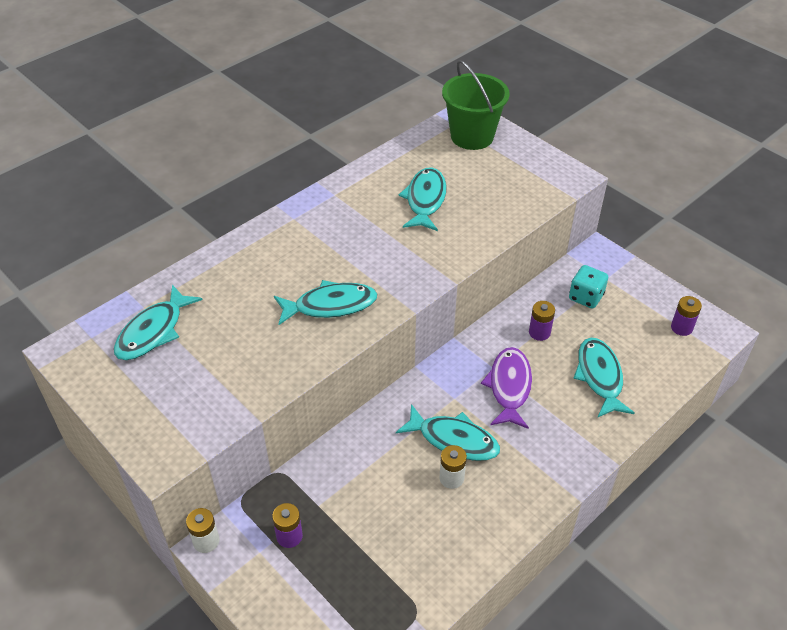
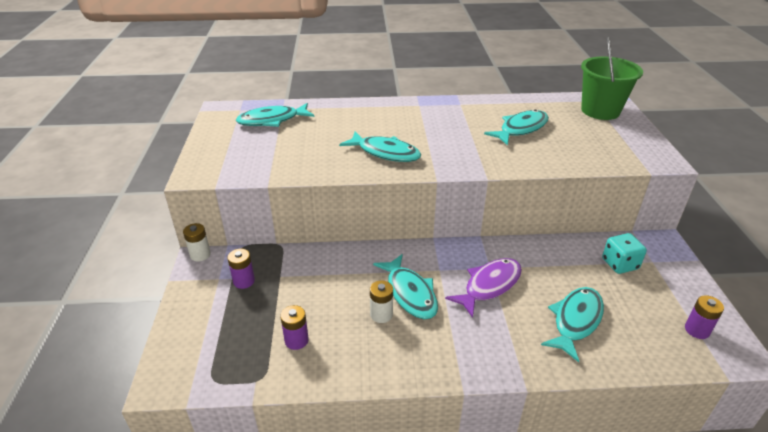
camera: 40 degrees right, 10 degrees down
purple battery [529,301,555,341] -> purple battery moved to [280,305,309,350]

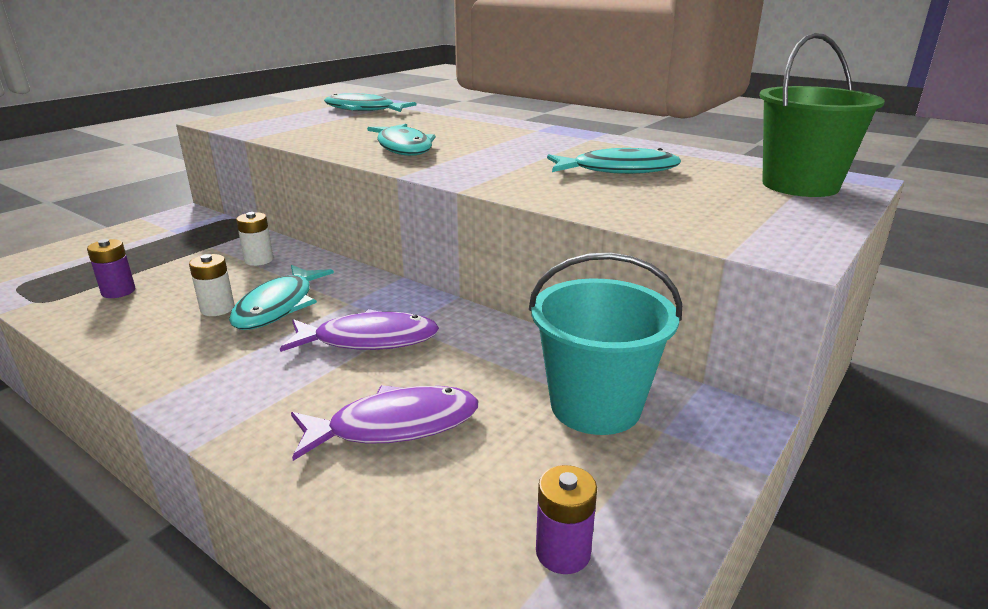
camera: 40 degrees right, 10 degrees down
white battery [183,223,211,262] -> white battery moved to [236,212,273,266]
purple battery [228,249,255,289] -> none
turquoise fish [541,287,604,362] -> purple fish [291,385,478,461]
turquoise dice [602,233,647,274] -> turquoise bucket [529,252,682,435]

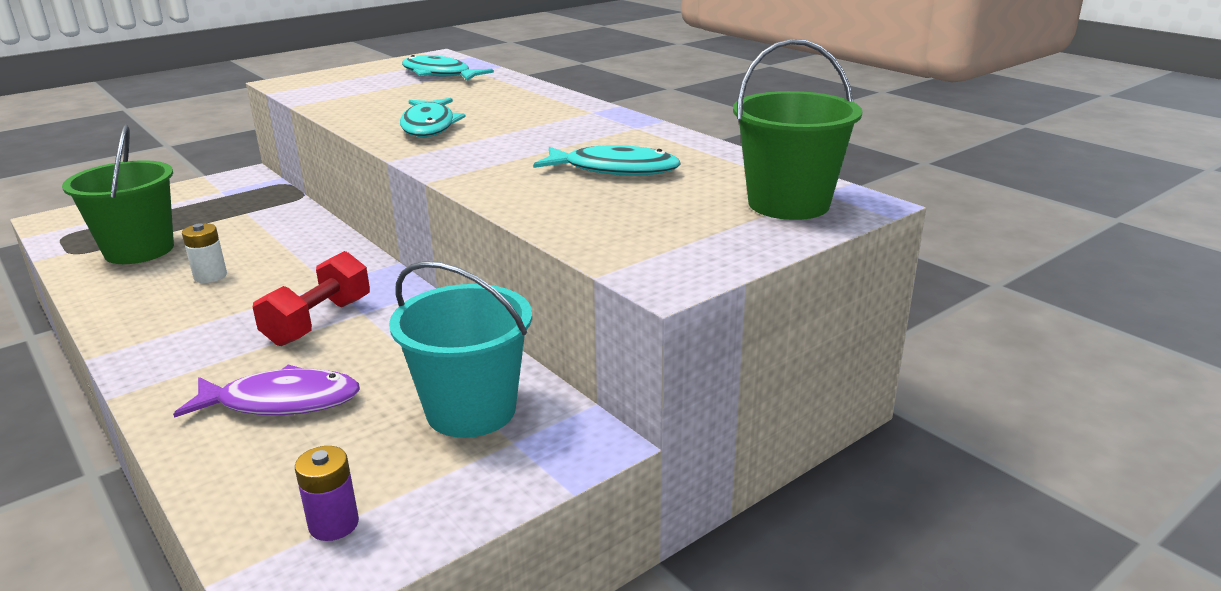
camera: 15 degrees right, 0 degrees up
purple battery [87,239,135,298] -> green bucket [62,125,174,264]
turquoise fish [229,265,334,330] -> none
white battery [236,212,273,266] -> none
purple fish [280,309,439,352] -> red dumbbell [253,251,370,346]

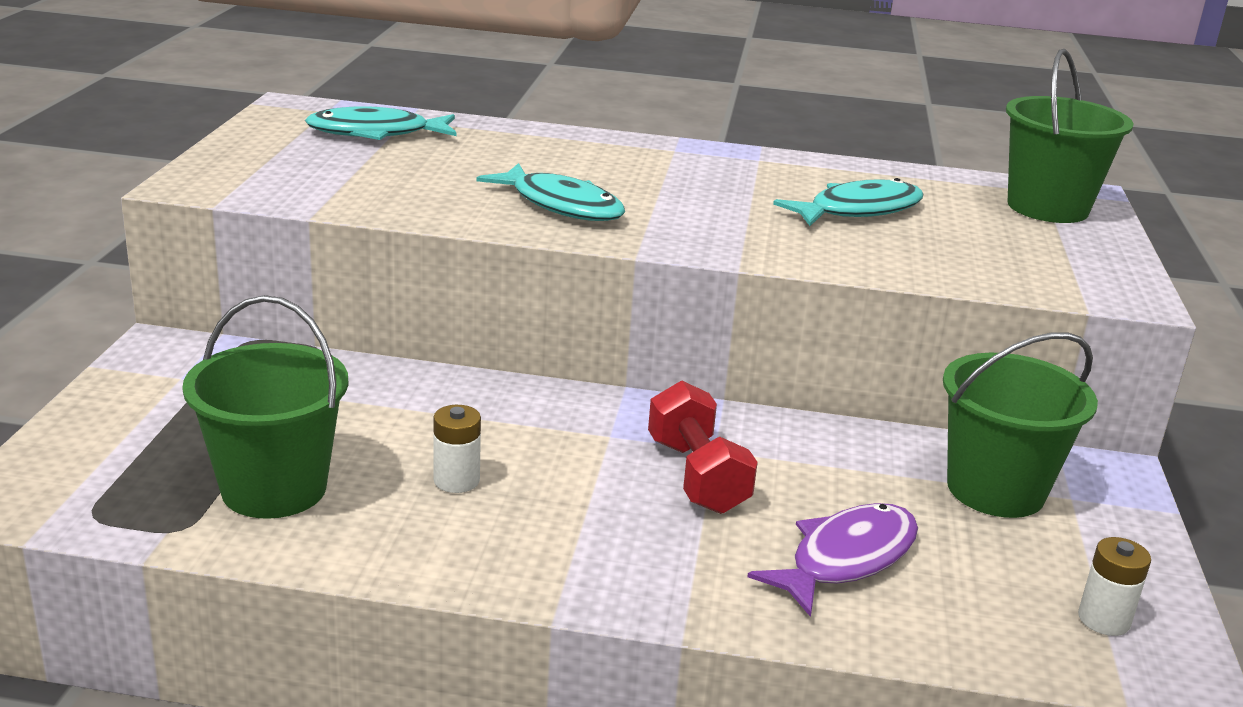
camera: 45 degrees left, 0 degrees up
purple battery [295,446,359,541] -> white battery [1078,537,1151,636]
turquoise bucket [389,261,532,438] -> green bucket [943,332,1098,518]

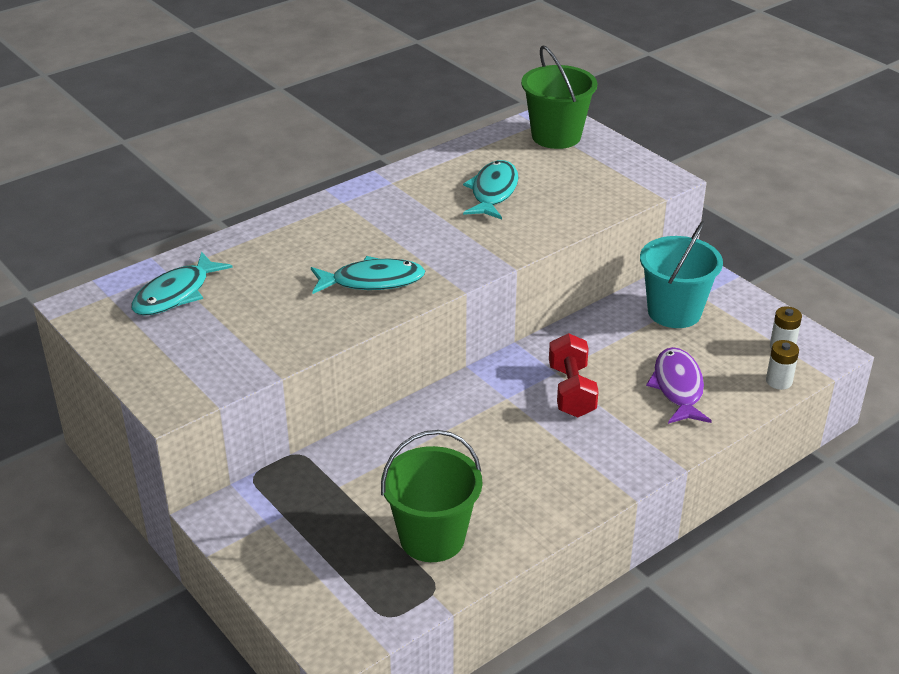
camera: 45 degrees left, 10 degrees up
white battery [433,405,481,493] -> white battery moved to [766,340,799,390]
red dumbbell [648,380,758,514] -> red dumbbell turned 60 degrees clockwise [549,333,599,417]
green bucket [943,332,1098,518] -> turquoise bucket [640,221,723,328]

